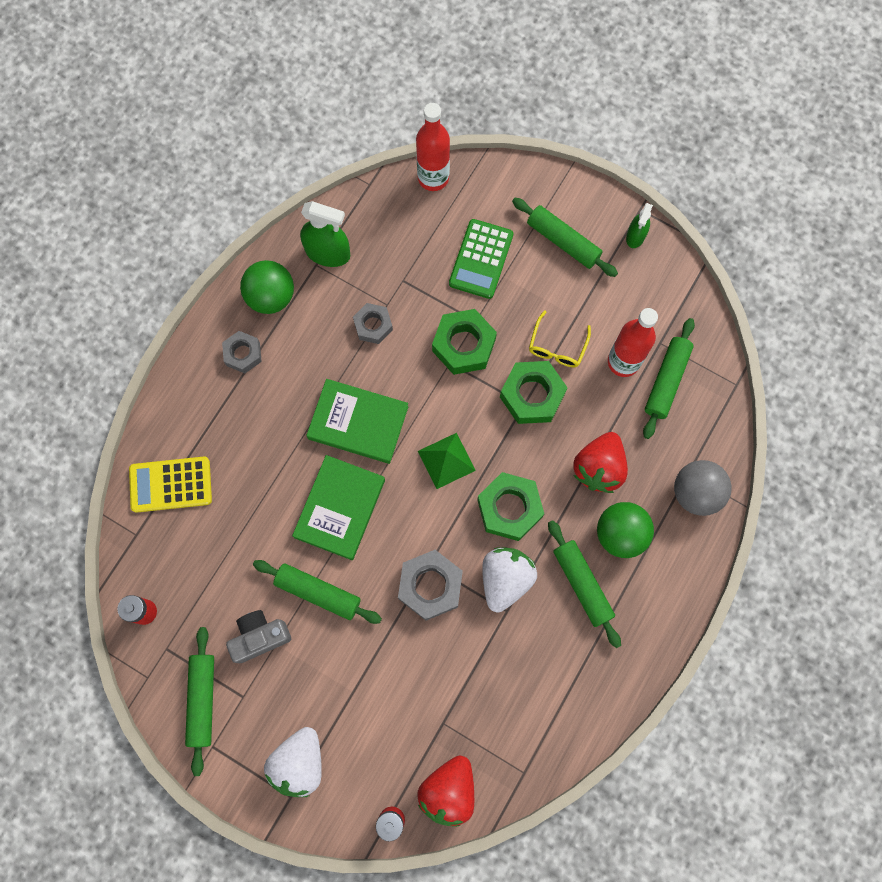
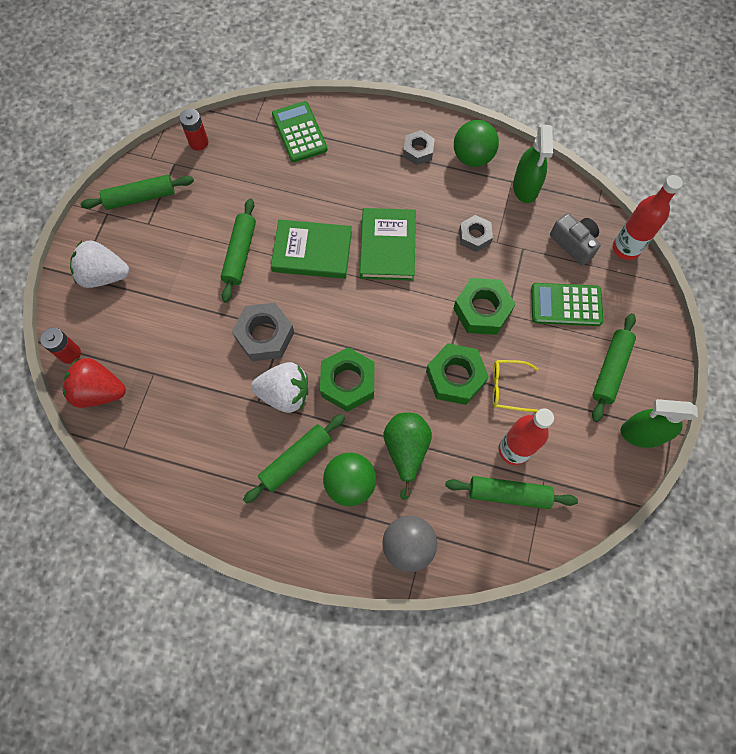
camera: 75 degrees right, 5 degrees down
yellow calculator [129,457,212,513] -> green calculator [272,101,328,162]
grey camera [226,610,291,663] -> grey camera moved to [550,213,601,266]
green pyramid [418,433,476,489] -> none
red strawberry [573,432,628,493] -> green pear [384,412,432,500]
green spray bottle [626,203,653,248] -> green spray bottle [620,399,698,448], size x1.64

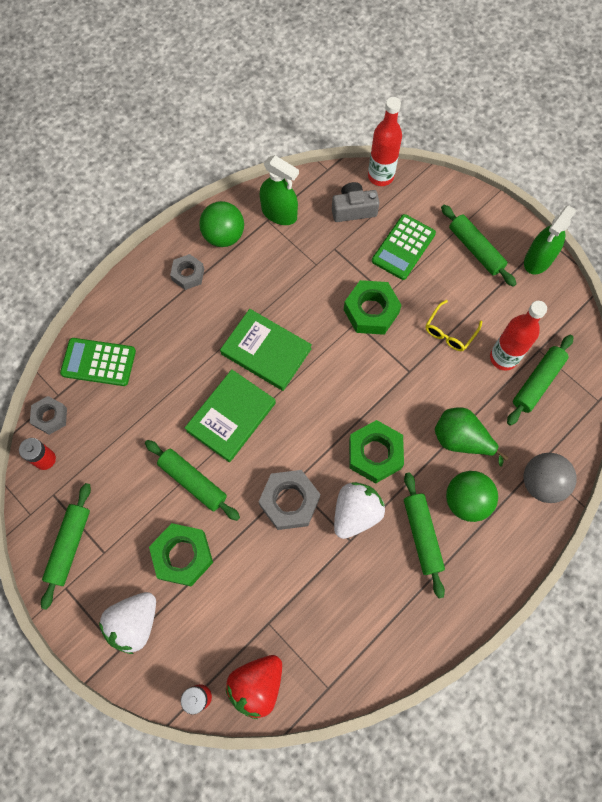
camera: 60 degrees left, 0 degrees up
green nut [426,343,489,405] -> green nut moved to [149,523,213,586]
grey nut [459,215,493,252] -> grey nut moved to [30,396,67,435]

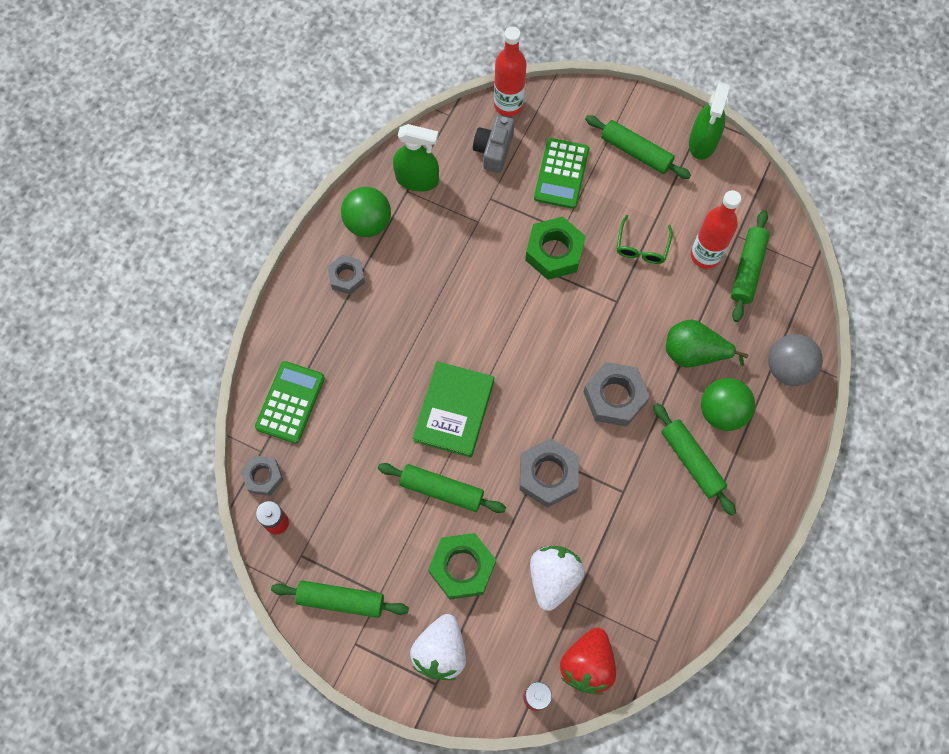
camera: 20 degrees left, 0 degrees up
green rolling pin [41,483,91,610] -> green rolling pin turned 75 degrees counterclockwise [271,581,409,618]
green calculator [60,338,136,386] -> green calculator turned 120 degrees clockwise [255,361,325,444]
green book [220,309,312,391] -> none
grey camera [332,182,380,222] -> grey camera turned 45 degrees counterclockwise [473,115,514,173]
white strawberry [334,482,385,539] -> white strawberry moved to [530,546,585,611]
green nut [349,420,404,483] -> grey nut [583,362,650,427]
yellow glasses [425,300,482,351] -> green glasses [617,215,673,264]

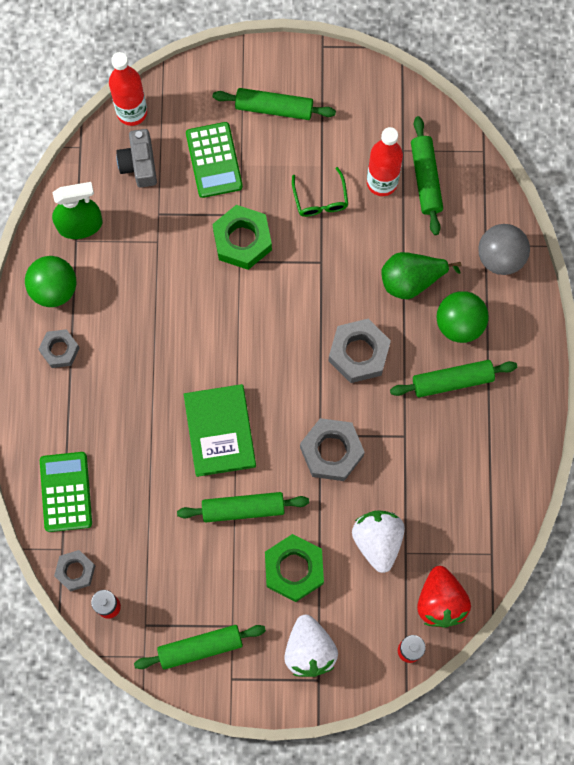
camera: 25 degrees left, 5 degrees up
green rolling pin [653,403,736,516] -> green rolling pin turned 45 degrees counterclockwise [390,360,517,397]
green spray bottle [689,82,730,160] -> none

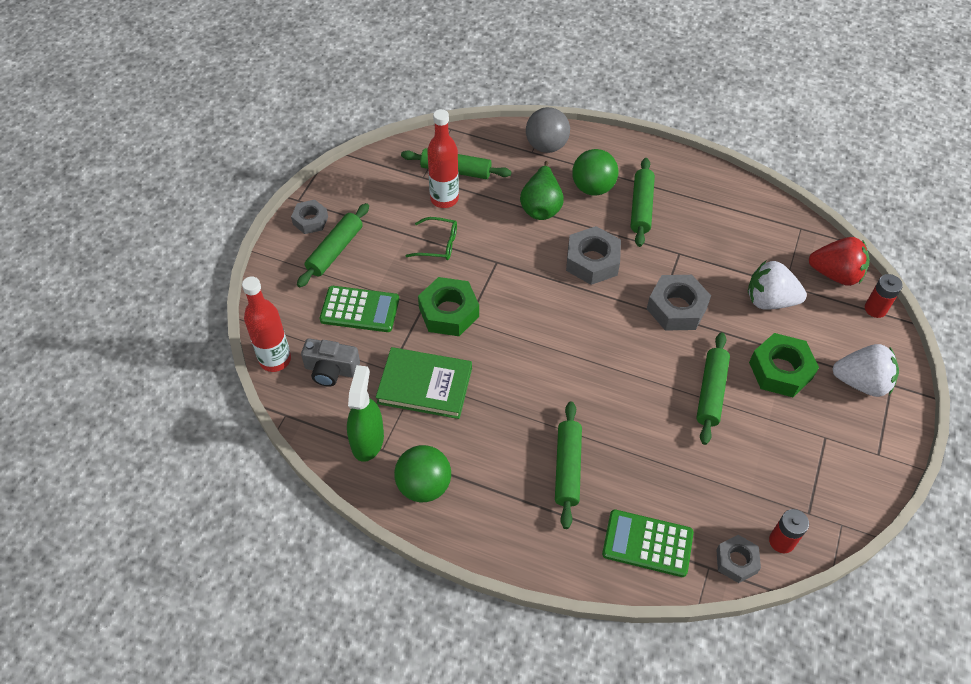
camera: 70 degrees left, 20 degrees down
grey nut [38,329,80,368] -> grey nut moved to [291,200,328,234]
green rolling pin [134,625,266,669] -> green rolling pin moved to [555,402,582,529]
green book [184,384,256,477] -> green book moved to [376,347,472,419]

